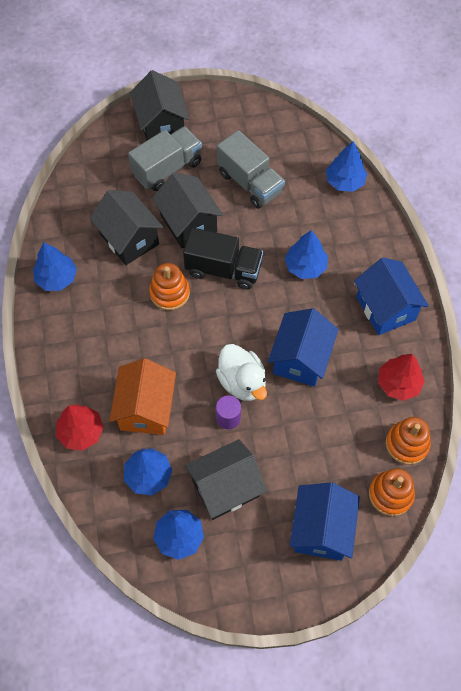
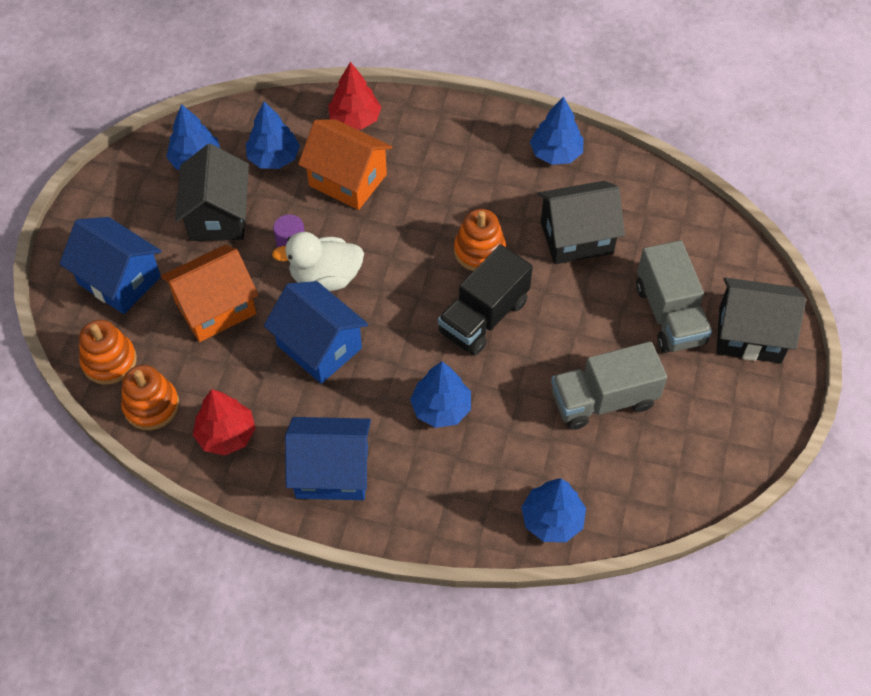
camera: 115 degrees right, 5 degrees down
black house [152,172,223,249] -> none
none -> orange house [161,245,259,342]

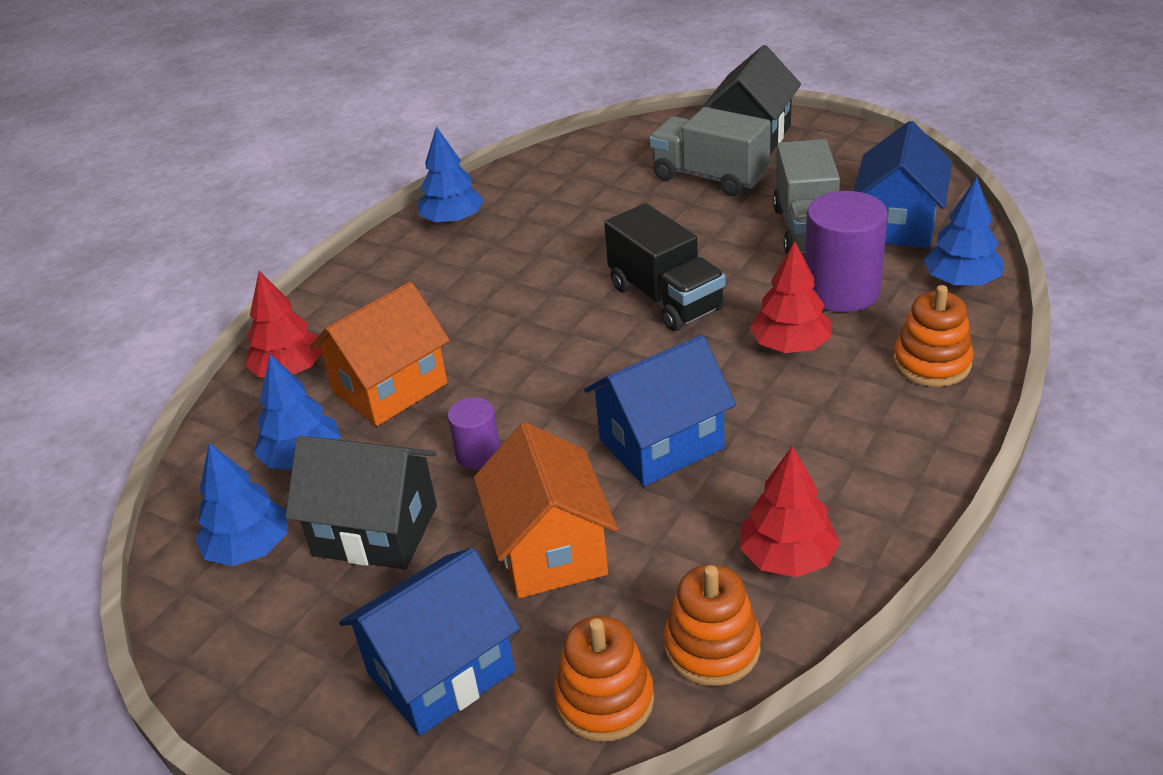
camera: 70 degrees left, 20 degrees down
white duck [272,232,364,291] -> none
blue house [285,417,371,500] -> blue house moved to [854,121,952,248]
blue tree [410,361,471,428] -> red tree [750,241,832,353]
orange stacking toy [454,209,506,271] -> orange stacking toy moved to [893,285,973,387]
black house [538,181,625,264] -> none
grey truck [636,241,712,353] -> grey truck turned 150 degrees counterclockwise [649,107,771,196]
none -> purple cylinder [805,191,888,312]

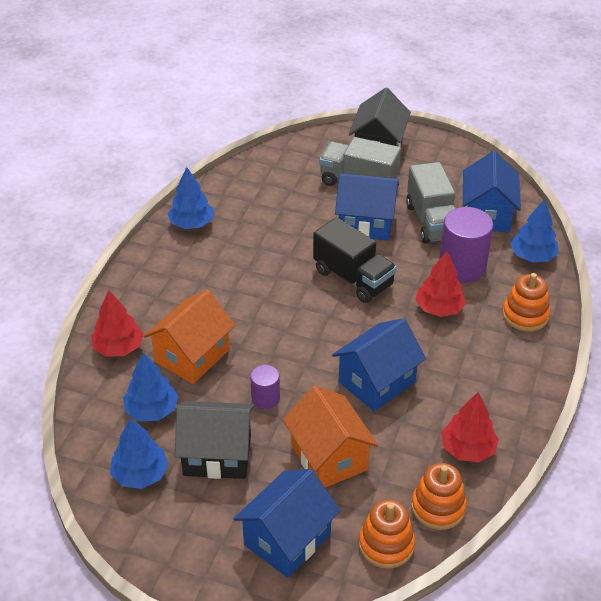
camera: 15 degrees left, 5 degrees up
none -> blue house [335,174,399,241]

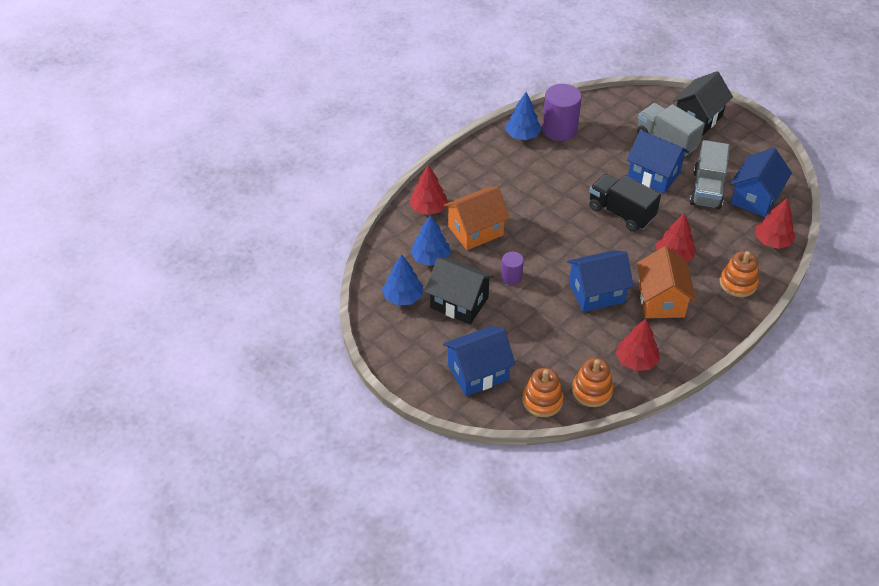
camera: 25 degrees right, 5 degrees up
orange house [283,386,378,488] -> orange house moved to [637,246,696,318]
black truck [313,217,397,303] -> black truck turned 150 degrees clockwise [589,174,661,232]
purple cylinder [439,207,493,283] -> purple cylinder moved to [542,84,582,141]
blue tree [510,199,559,262] -> red tree [756,198,796,249]

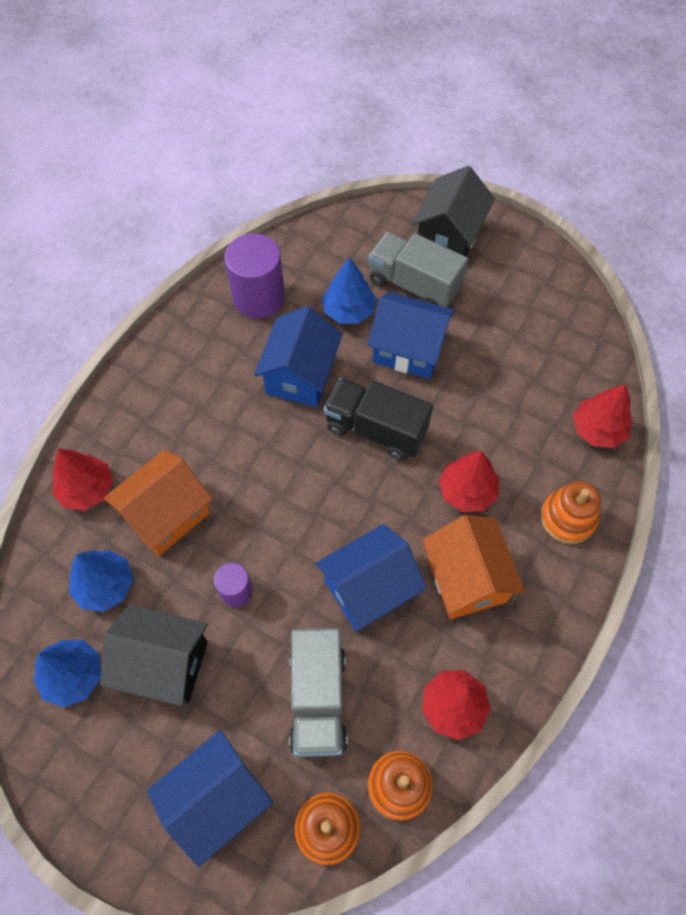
camera: 15 degrees left, 15 degrees up
blue tree [506,92,542,140] -> blue tree moved to [322,257,376,324]
grey truck [690,140,730,209] -> grey truck moved to [289,628,348,757]
blue house [730,148,792,217] -> blue house moved to [254,306,343,407]

